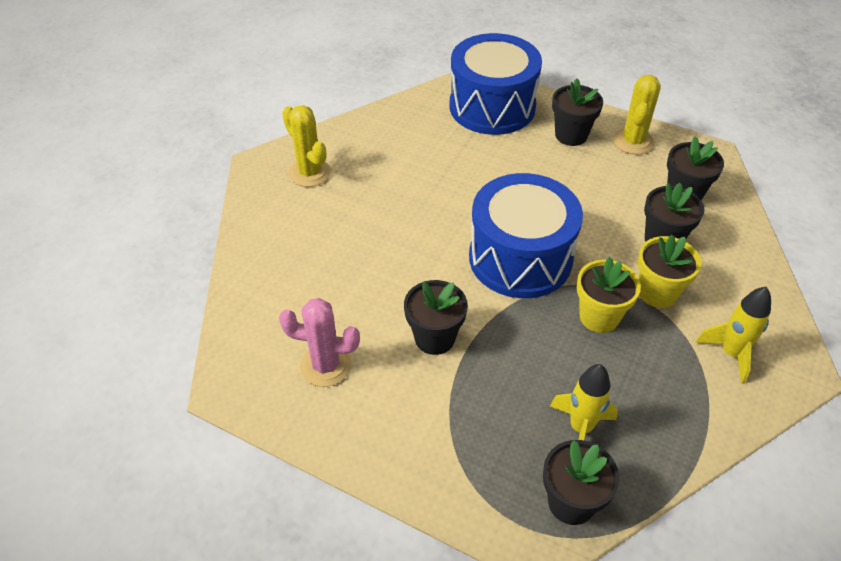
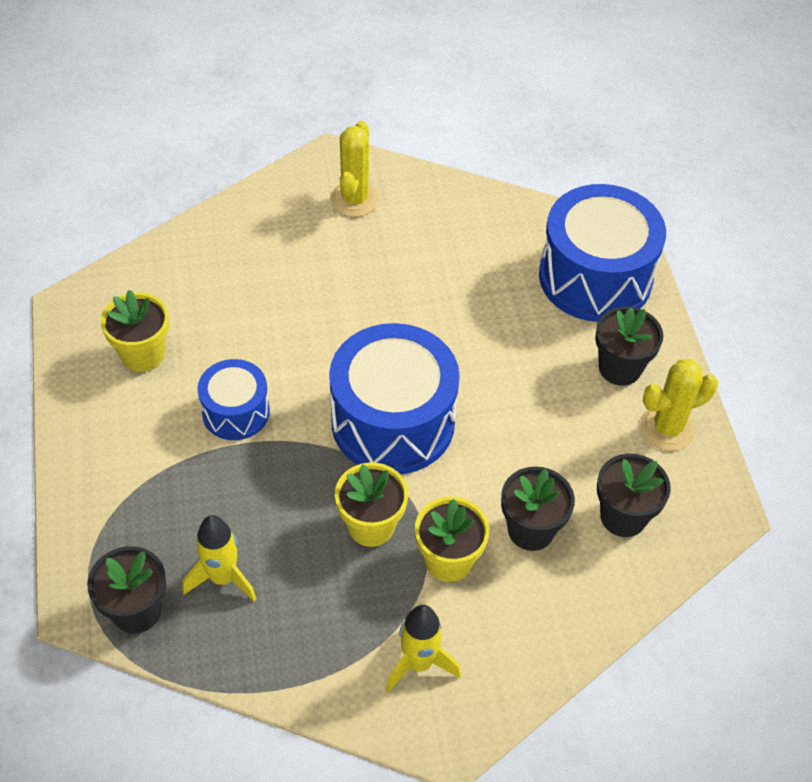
camera: 50 degrees right, 5 degrees up
pink cactus [279,298,360,387] -> yellow flower pot [100,290,169,372]
black flower pot [404,280,468,355] -> blue drum [197,359,270,440]

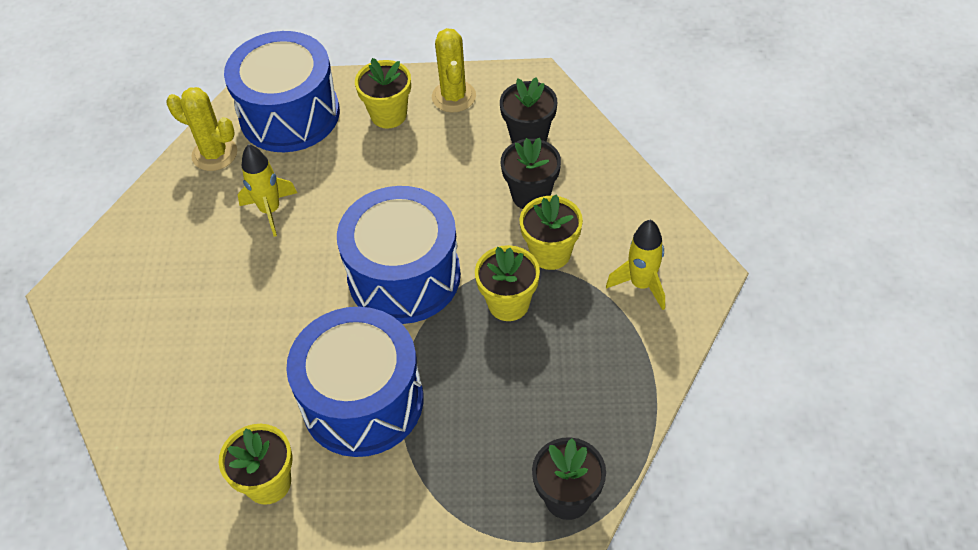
camera: 75 degrees left, 0 degrees up
yellow rocket [183,515,256,602] -> yellow rocket moved to [238,144,297,237]
blue drum [197,359,270,440] -> blue drum [286,307,423,457], size x1.84
yellow cactus [330,121,379,217] -> yellow cactus moved to [166,87,237,171]
black flower pot [595,307,663,386] -> yellow flower pot [355,58,411,129]

